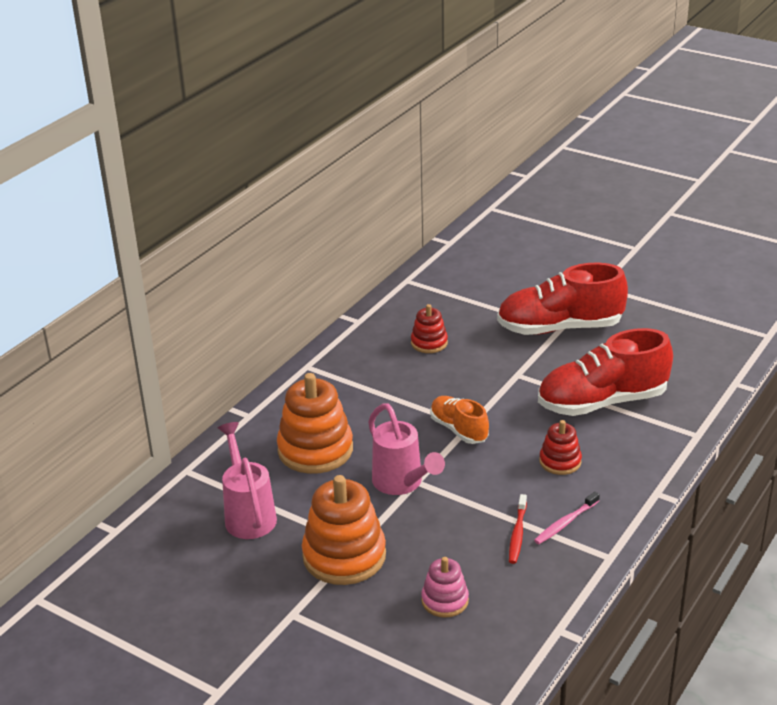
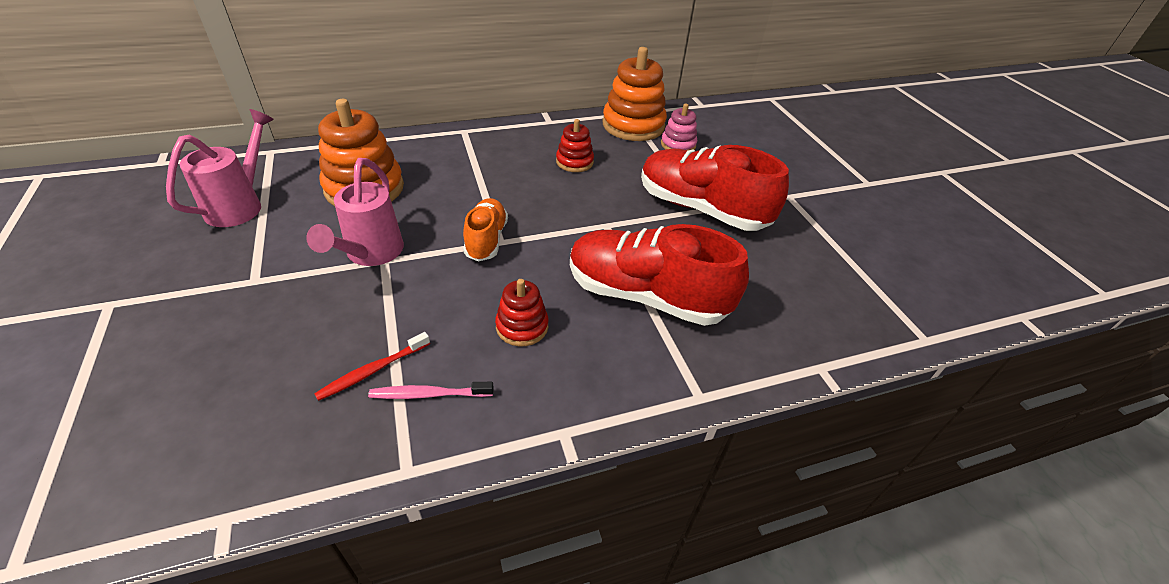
camera: 35 degrees right, 10 degrees up
orange stacking toy [302,475,386,585] -> orange stacking toy moved to [602,47,667,141]
pink stacking toy [421,557,469,618] -> pink stacking toy moved to [661,103,697,151]

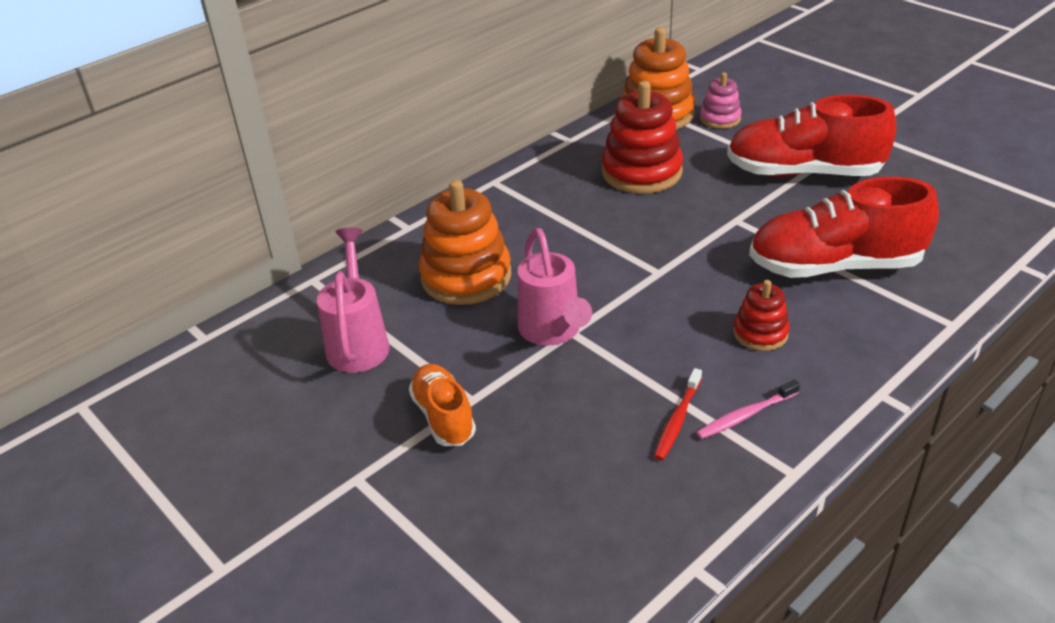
camera: 20 degrees left, 5 degrees down
orange shoe [463,198,508,262] -> orange shoe moved to [409,364,476,446]
red stacking toy [556,119,594,172] -> red stacking toy [602,81,683,194], size x1.84

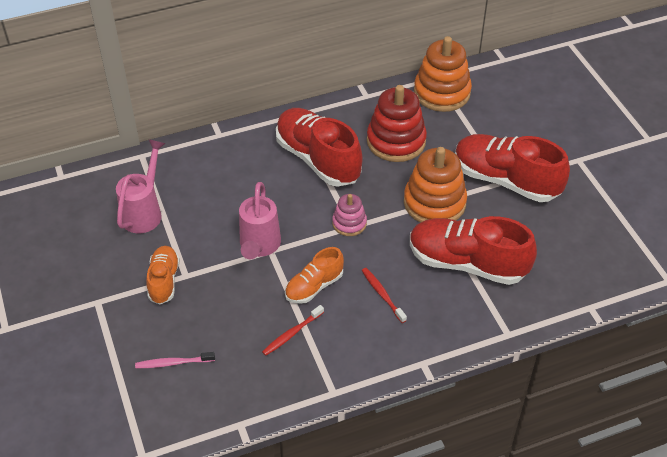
camera: 20 degrees right, 10 degrees up
orange stacking toy [419,180,511,305] -> orange stacking toy moved to [404,147,467,223]
pink toothbrush [696,380,800,439] -> pink toothbrush moved to [135,352,215,368]
pink stacking toy [700,72,742,129] -> pink stacking toy moved to [332,194,367,236]
red stacking toy [733,280,790,351] -> red toothbrush [362,268,407,323]
none -> red shoe [276,108,363,187]
none -> orange shoe [285,247,344,304]

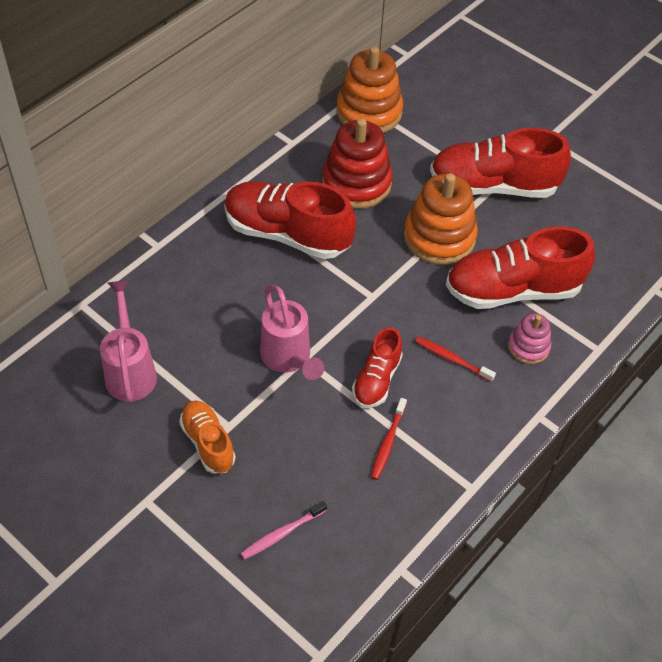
camera: 30 degrees left, 5 degrees up
orange shoe [285,247,344,304] -> red shoe [352,327,403,408]
pink stacking toy [332,194,367,236] -> pink stacking toy moved to [508,313,551,364]

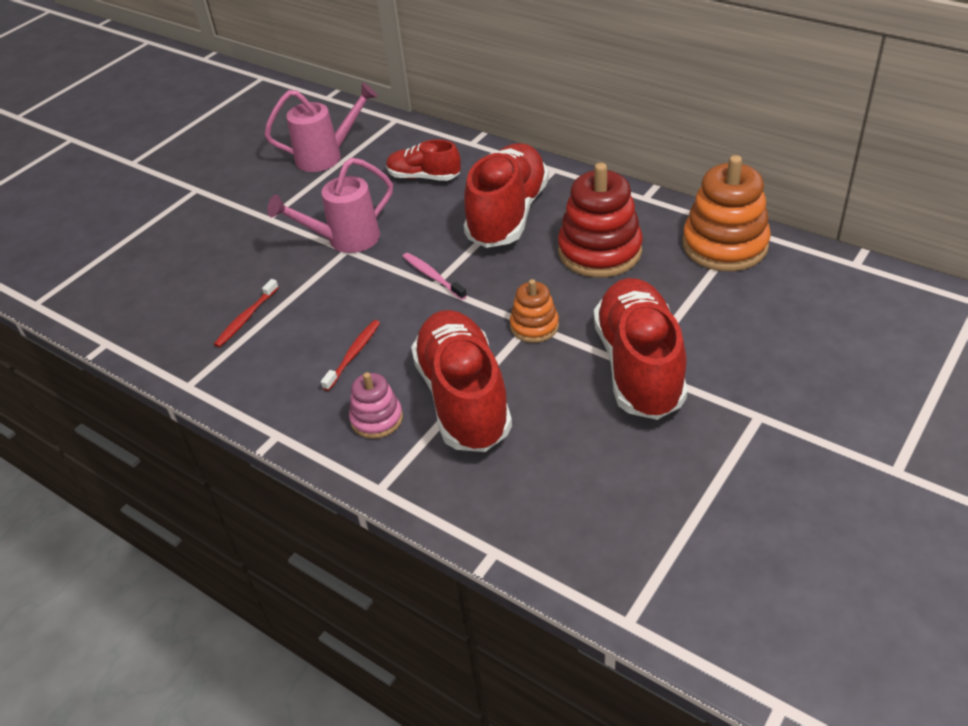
camera: 90 degrees right, 10 degrees down
orange shoe [179,400,236,473] -> none
pink toothbrush [241,501,327,559] -> pink toothbrush moved to [403,253,467,300]
red shoe [352,327,403,408] -> red shoe moved to [386,140,461,181]
red toothbrush [371,398,407,480] -> red toothbrush turned 75 degrees counterclockwise [214,279,279,347]
orange stacking toy [404,173,478,265] -> orange stacking toy [510,279,559,343], size x0.54

